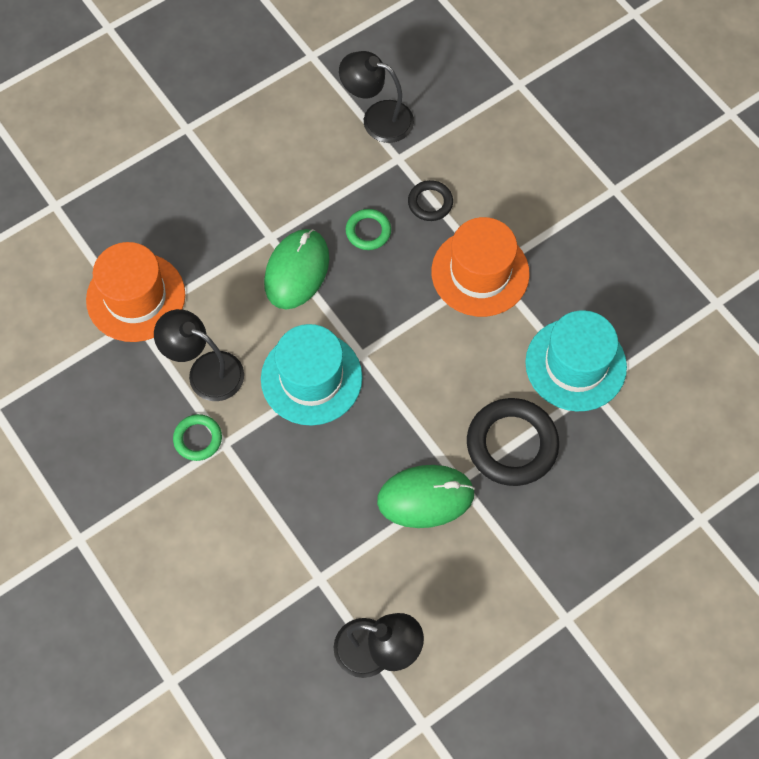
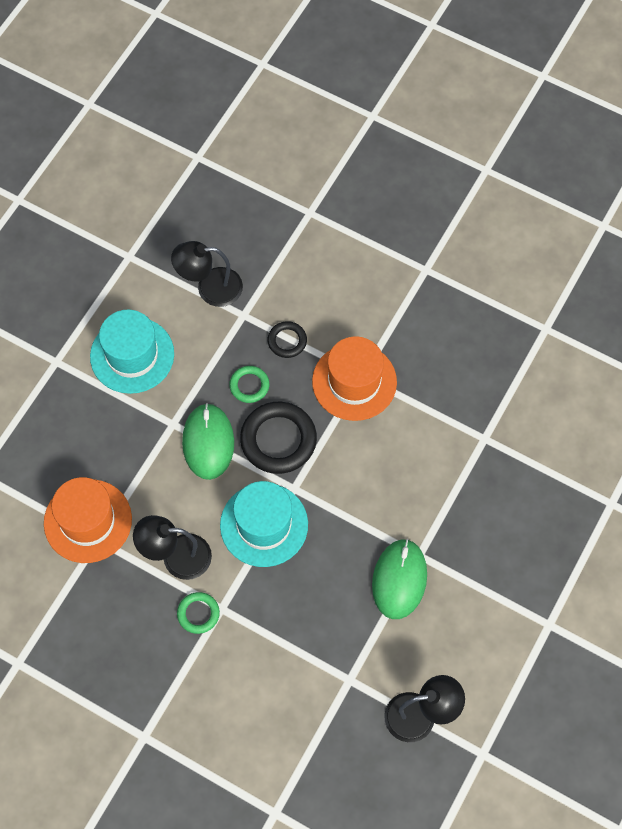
camera: 25 degrees left, 0 degrees up
green mouse [377,465,475,528] -> green mouse turned 45 degrees counterclockwise [372,539,427,619]
black ring [467,398,559,486] -> black ring moved to [240,402,317,474]
turquoise hat [525,310,627,412] -> turquoise hat moved to [90,310,174,394]

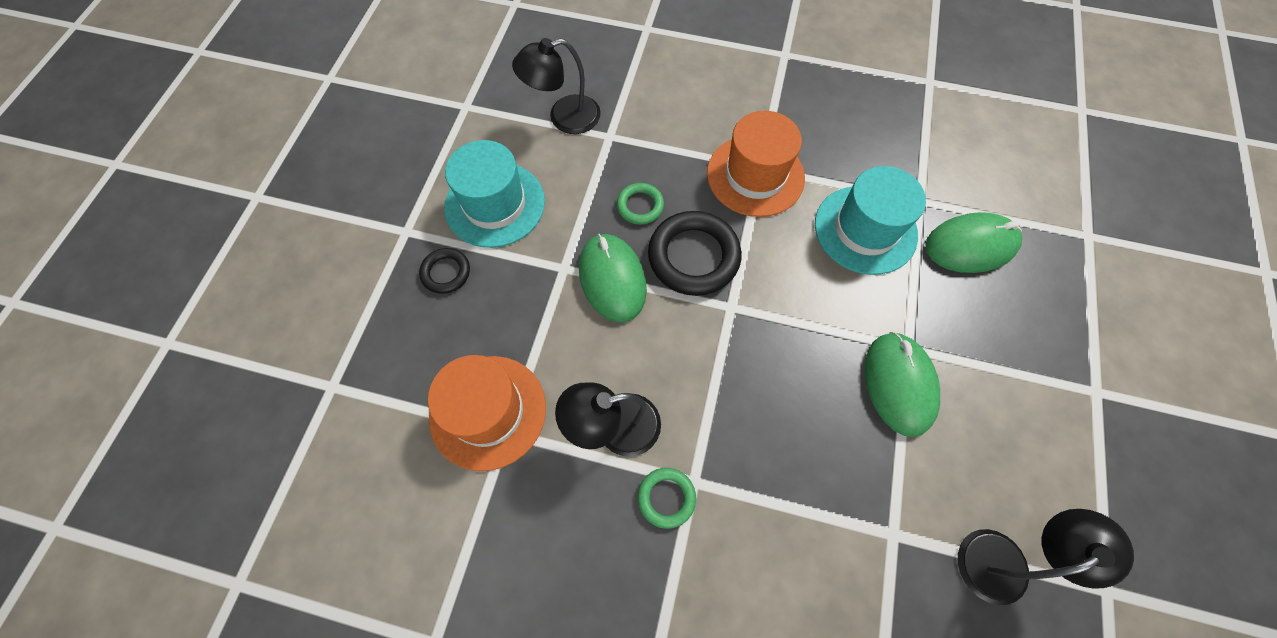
camera: 15 degrees left, 0 degrees up
turquoise hat [220,481,308,567] -> turquoise hat moved to [815,166,926,275]
black ring [268,321,307,358] -> black ring moved to [419,248,470,294]
none -> green mouse [925,212,1022,273]

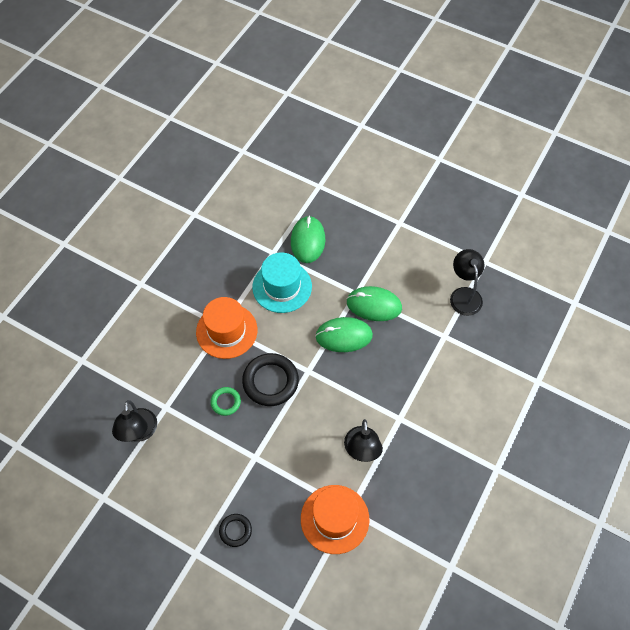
camera: 75 degrees left, 5 degrees down
turquoise hat [444,140,545,248] -> none
green mouse [579,234,647,323] -> green mouse moved to [315,317,373,352]
green ring [638,468,696,529] -> none

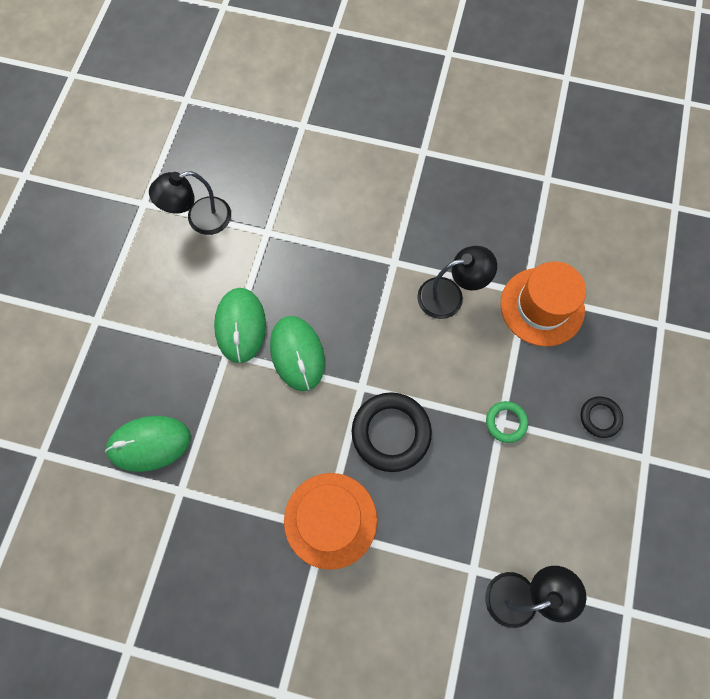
camera: 105 degrees left, 10 degrees up
green ring [210,387,241,416] -> green ring moved to [486,401,528,443]
turquoise hat [252,252,312,313] -> none

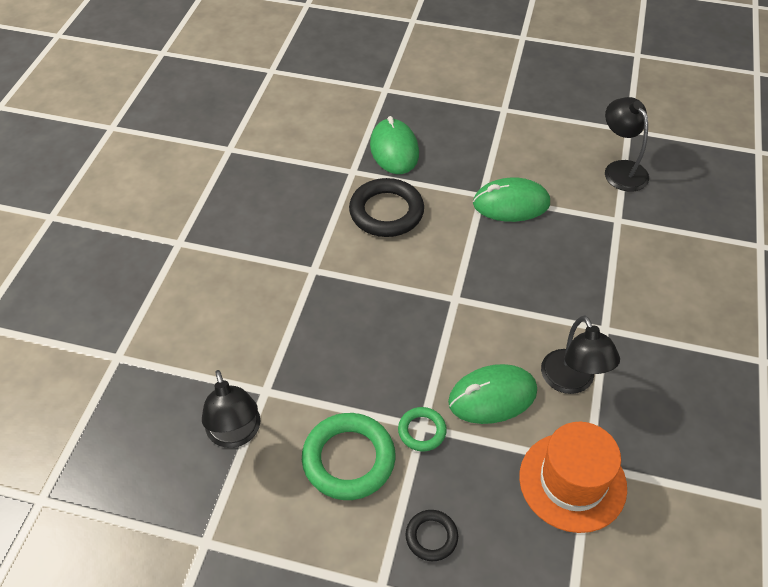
camera: 90 degrees right, 20 degrees down
green mouse [270,316,325,391] -> green mouse moved to [448,364,537,424]
orange hat [284,473,377,570] -> none
black ring [352,392,432,472] -> black ring moved to [349,178,424,237]
none -> green ring [302,413,395,500]

